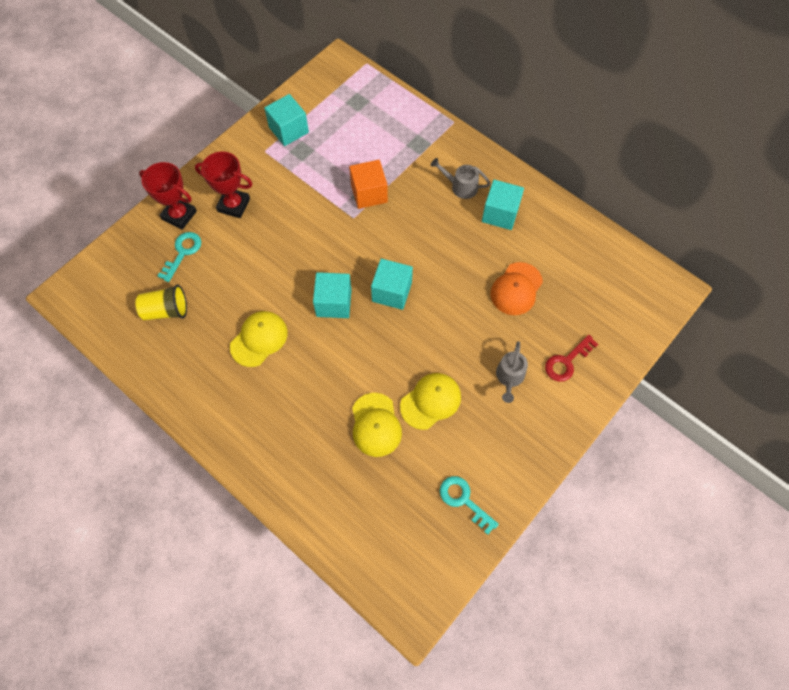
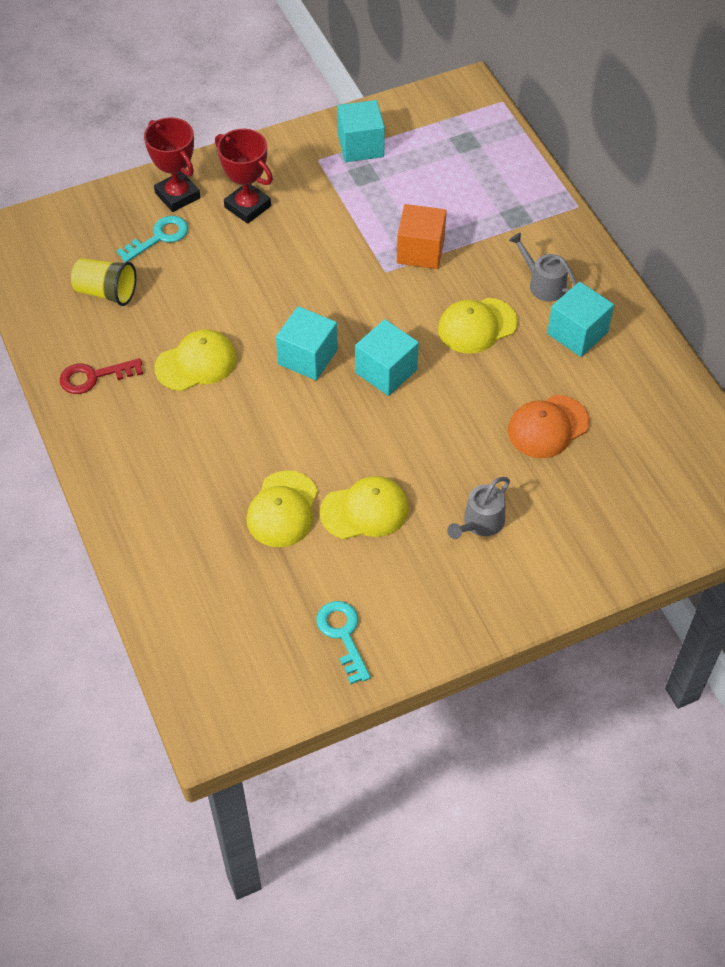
camera: 25 degrees right, 10 degrees down
red key [545,335,598,382] -> red key moved to [60,358,143,394]
none -> yellow cap [438,298,518,354]

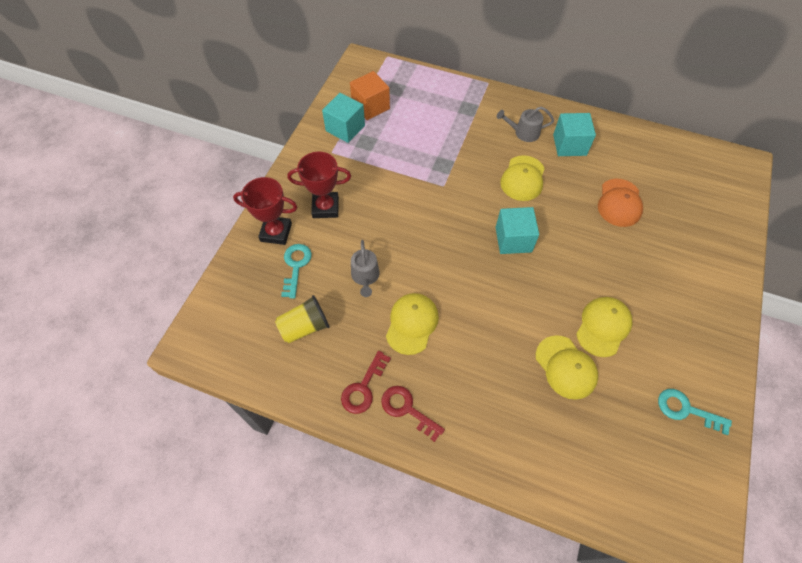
camera: 45 degrees left, 5 degrees up
turquoise cube [276,306,338,380] -> none
orange cube [397,204,447,269] -> orange cube moved to [350,71,390,120]
grey watering can [447,477,510,539] -> grey watering can moved to [351,240,380,297]
none -> red key [381,386,445,442]

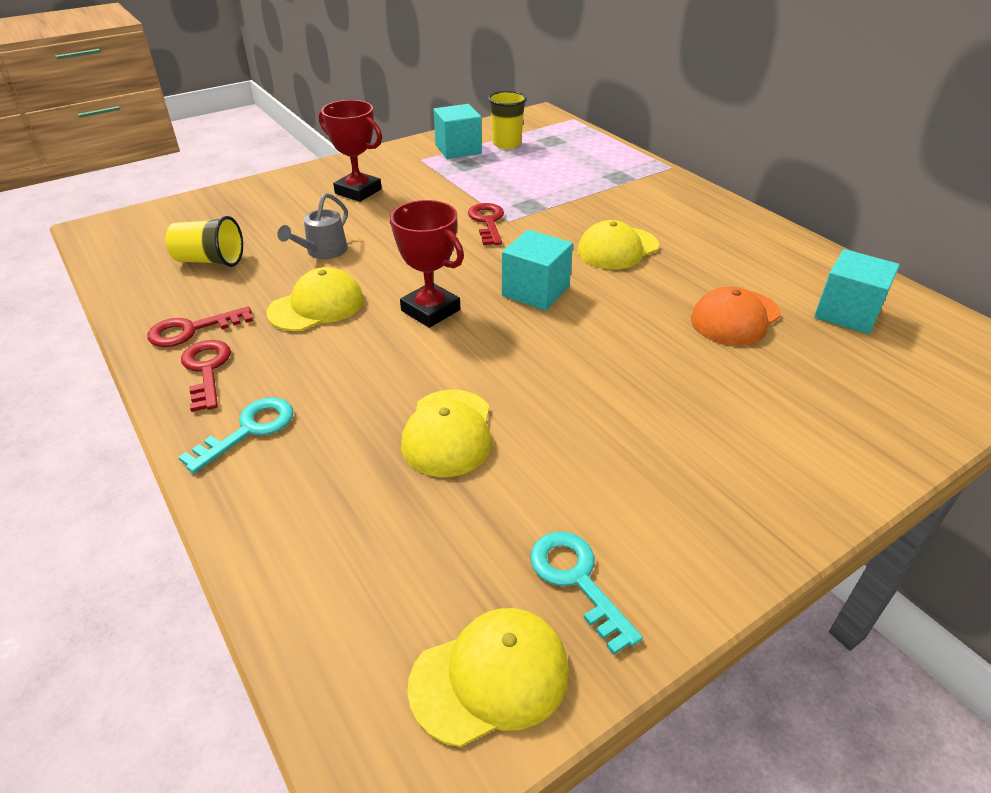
camera: 35 degrees right, 20 degrees down
red trophy [233,177,297,245] -> red trophy moved to [390,200,464,328]
turquoise key [281,244,312,299] -> turquoise key moved to [178,397,294,474]
orange cube [350,71,390,120] -> yellow cup [488,91,527,149]
grey watering can [497,106,554,142] -> none
turquoise cube [553,113,596,156] -> turquoise cube moved to [814,249,900,334]
yellow cap [576,297,632,357] -> yellow cap moved to [407,608,569,747]
none -> red key [468,203,504,245]

